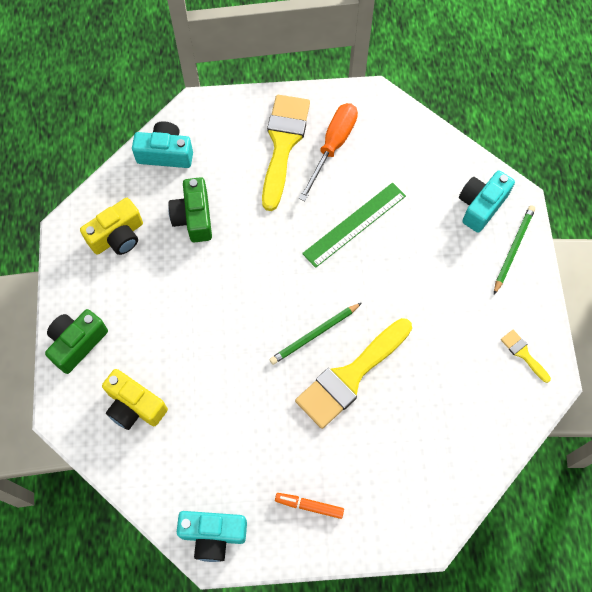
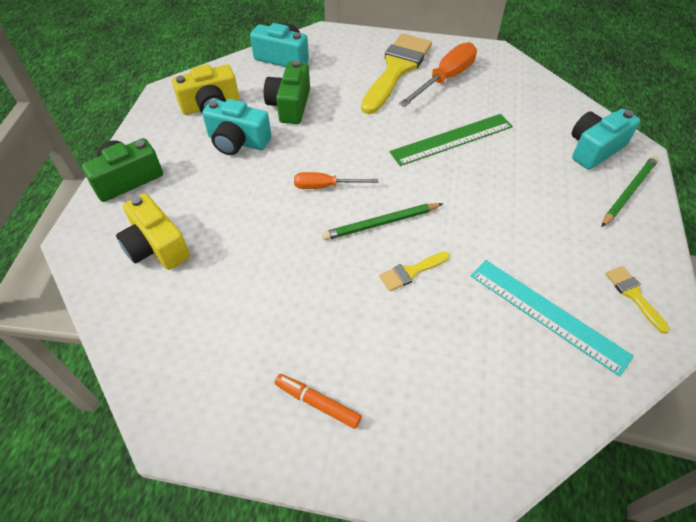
camera: 15 degrees right, 15 degrees down
turquoise camera [177,511,247,562] -> turquoise camera moved to [202,99,271,155]
yellow brush [295,318,412,429] -> yellow brush [379,252,450,291], size x0.44
none -> orange screwdriver [294,172,378,189]
none -> turquoise ruler [471,260,634,376]

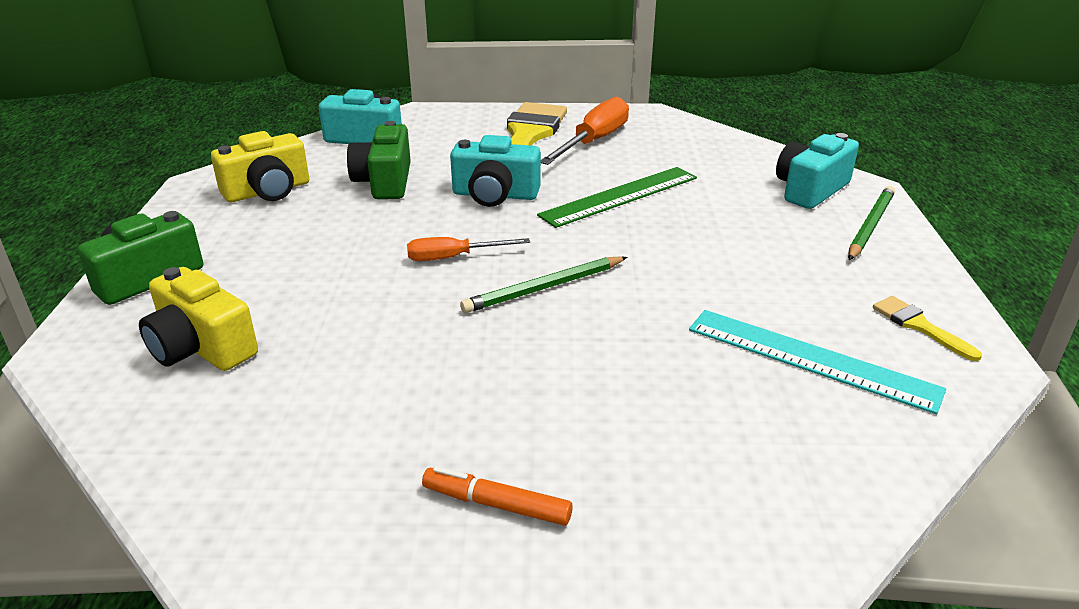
camera: 10 degrees left, 20 degrees down
turquoise camera [202,99,271,155] -> turquoise camera moved to [450,135,541,207]
yellow brush [379,252,450,291] -> none

